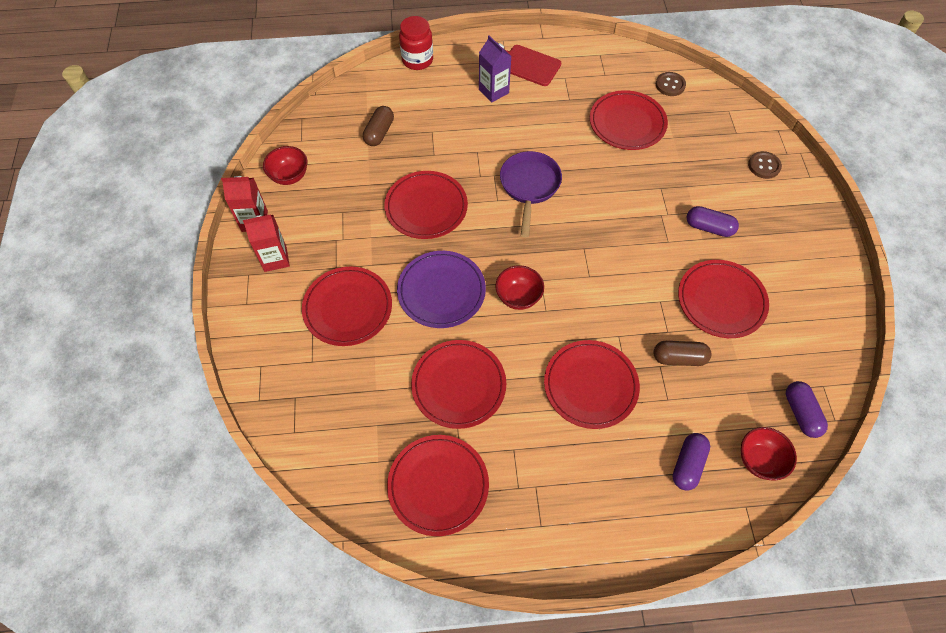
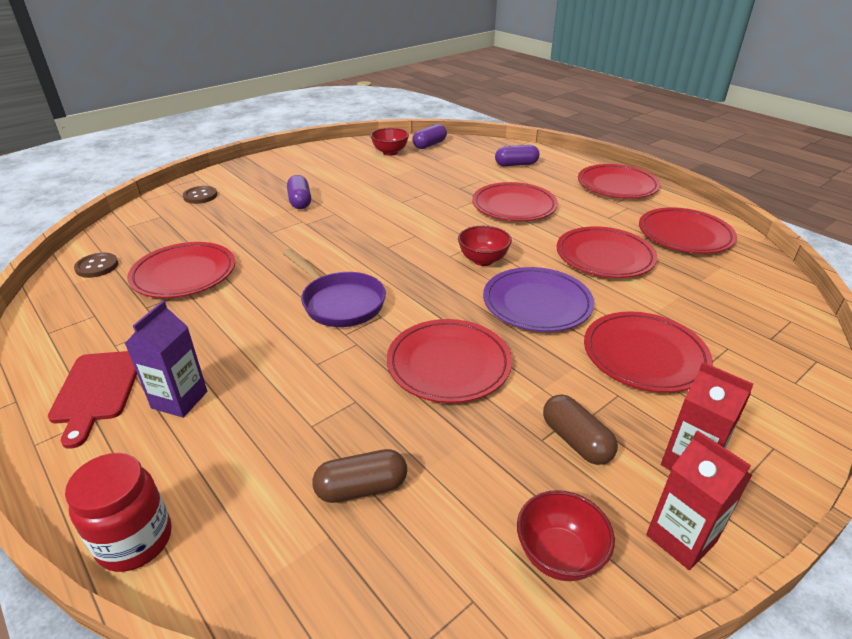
camera: 125 degrees left, 25 degrees down
purple pan [500,151,562,238] -> purple pan turned 105 degrees counterclockwise [282,249,386,327]
brown capsule [654,341,712,366] -> brown capsule moved to [543,394,618,465]
red plate [678,260,769,338] -> red plate moved to [578,164,660,199]
red bowl [741,427,797,481] -> red bowl moved to [370,128,409,156]

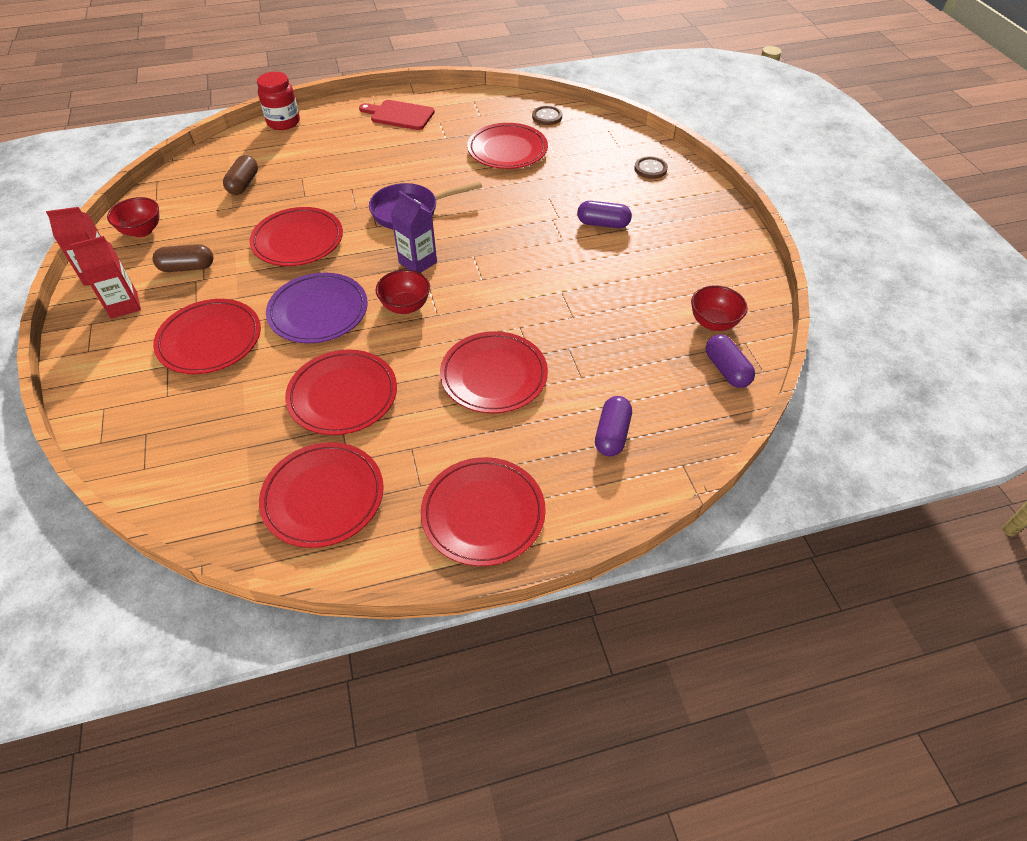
camera: 115 degrees right, 15 degrees up
purple carton [125,301,207,418] -> purple carton moved to [391,191,437,273]

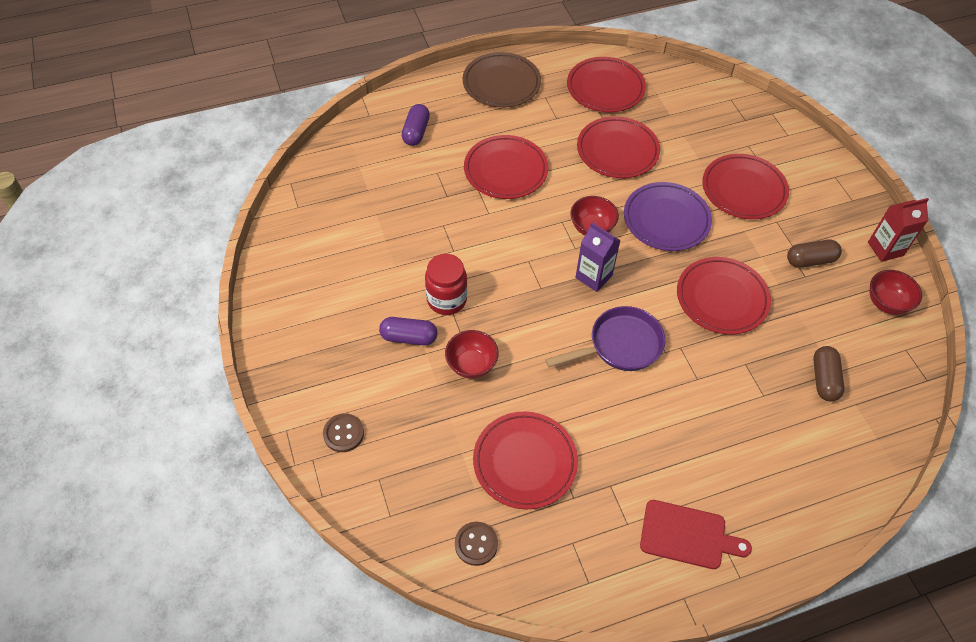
camera: 175 degrees right, 5 degrees up
red carton [70,236,141,319] -> none
red jar [257,72,300,130] -> red jar moved to [425,254,467,315]
red plate [421,457,546,566] -> brown plate [463,52,541,108]
red bowl [691,285,748,331] -> red bowl moved to [445,330,499,379]
purple capsule [706,334,755,388] -> none

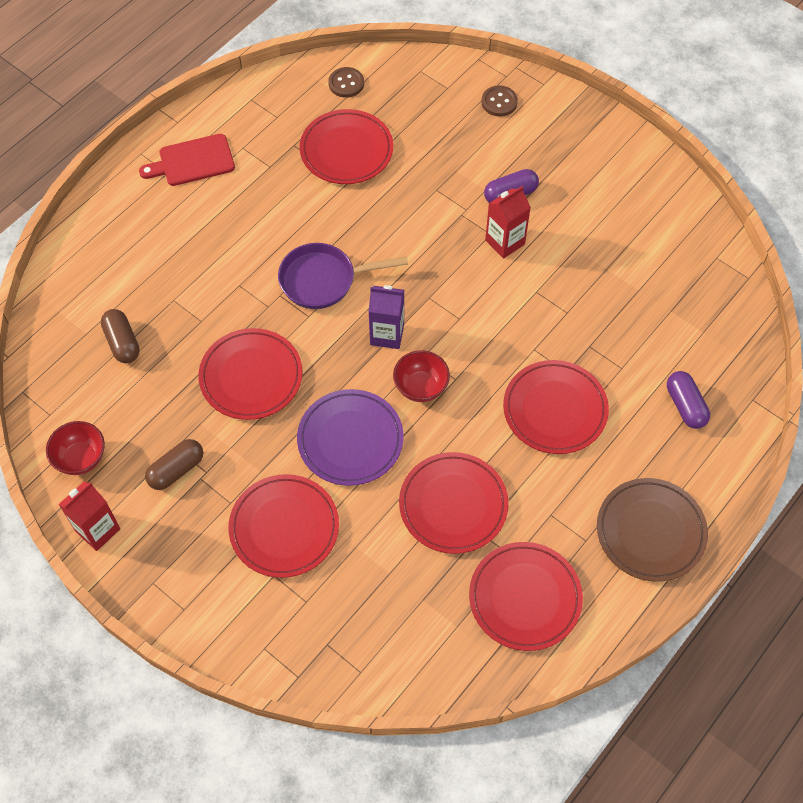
camera: 150 degrees right, 5 degrees up
red jar [425,254,467,315] -> red carton [485,186,531,259]
red bowl [445,330,499,379] -> none
purple pan [545,306,665,371] -> purple pan turned 45 degrees clockwise [278,243,408,309]

